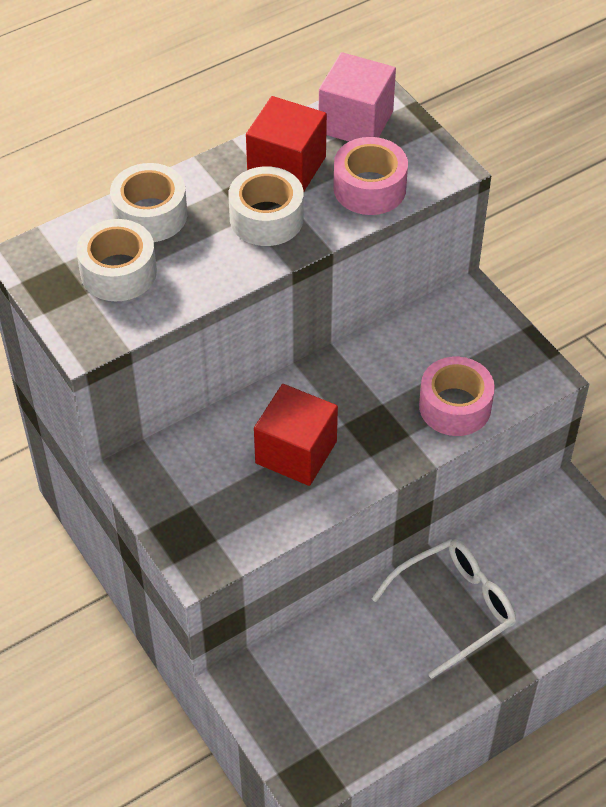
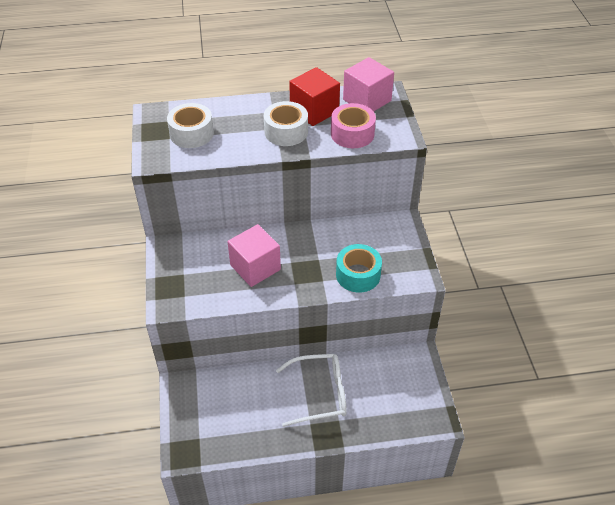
camera: 25 degrees right, 5 degrees down
white tape [110,163,187,242] -> none
red cube [254,384,338,486] -> pink cube [227,224,281,287]
pink tape [419,356,495,436] -> turquoise tape [336,244,382,293]

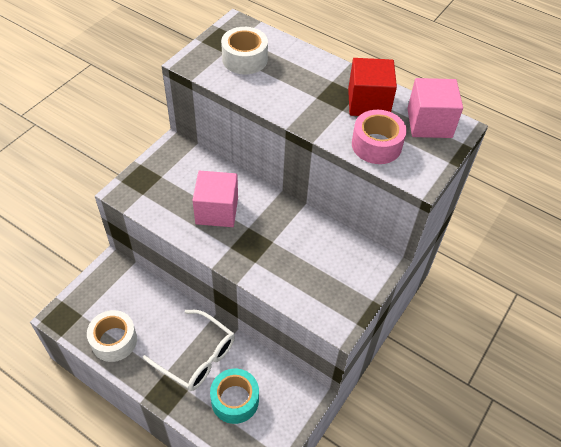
camera: 40 degrees right, 5 degrees up
white tape [264,101,308,146] -> white tape moved to [87,310,137,362]
turquoise tape [336,244,382,293] -> turquoise tape moved to [210,369,259,424]

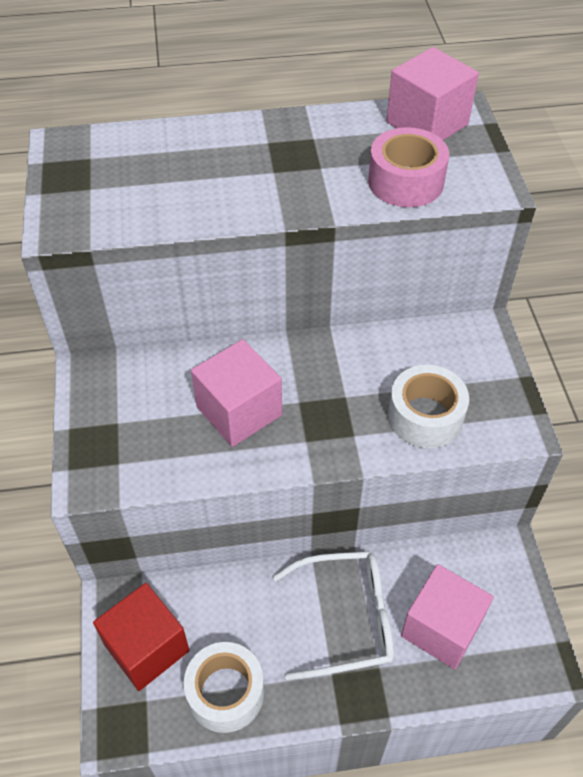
camera: 40 degrees left, 0 degrees up
turquoise tape [210,369,259,424] -> pink cube [401,564,494,669]
white tape [221,27,268,75] -> white tape moved to [388,365,469,448]
red cube [348,58,397,116] -> red cube moved to [93,583,189,691]

